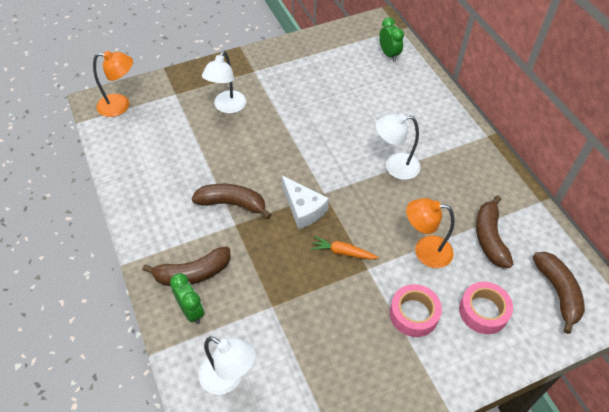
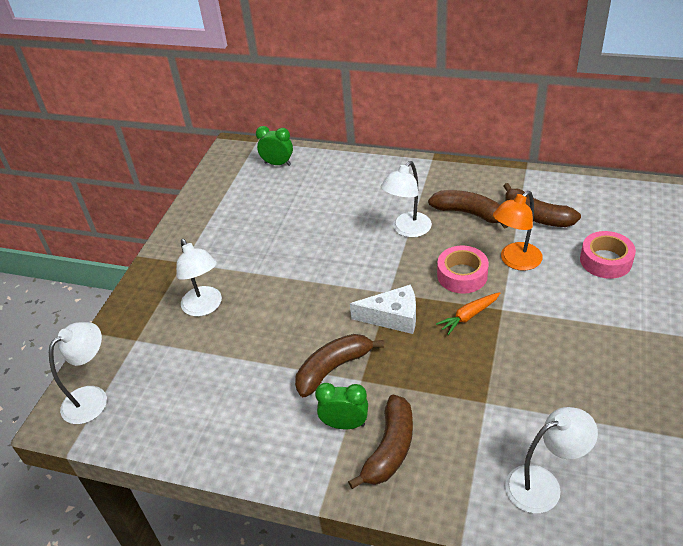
camera: 45 degrees left, 10 degrees down
orange lamp [93,51,133,117] -> white lamp [49,322,107,424]
green clock [170,273,204,324] -> green clock moved to [315,383,368,429]
pink tape [390,284,442,337] -> pink tape moved to [437,245,489,294]
brown banana [533,252,585,334] -> brown banana moved to [428,190,508,229]

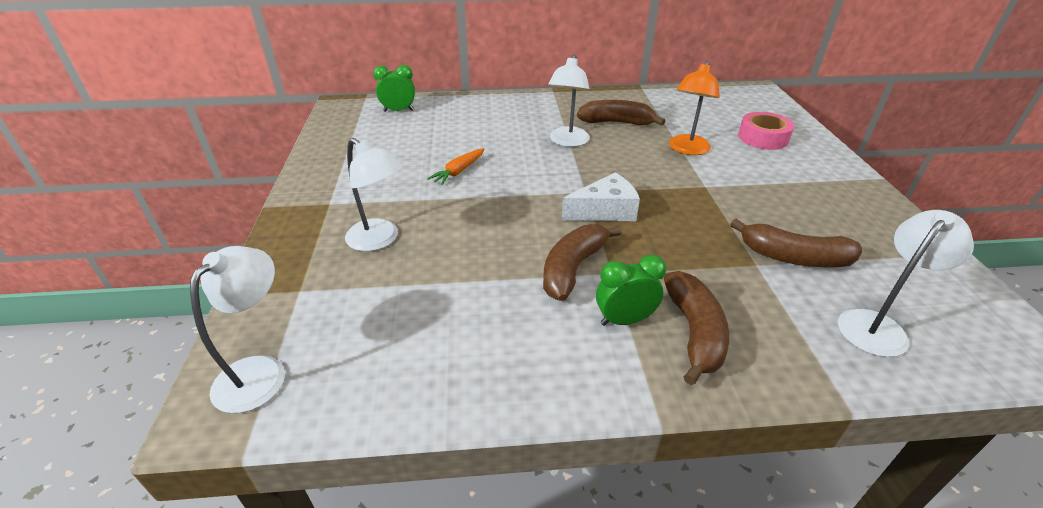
camera: 25 degrees left, 5 degrees down
orange carrot [436,292,500,335] -> orange carrot moved to [427,148,484,185]
pink tape [437,245,489,294] -> none
brown banana [503,183,581,227] -> brown banana moved to [730,219,862,268]

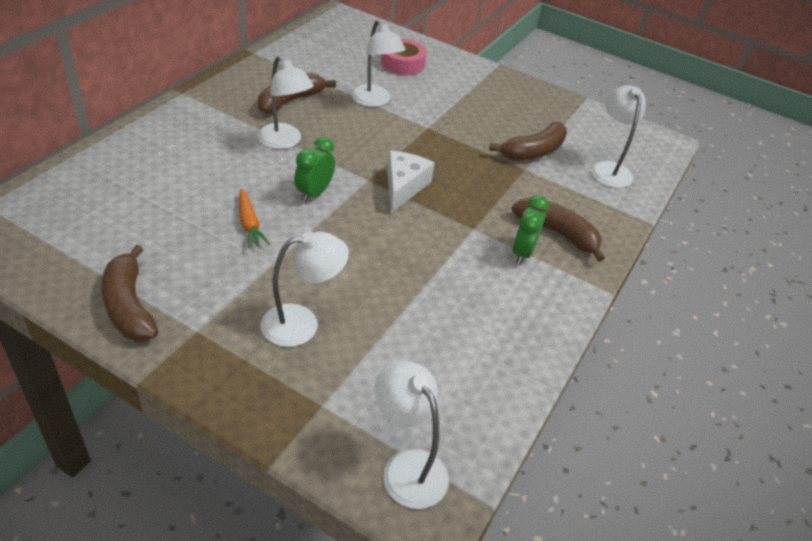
camera: 60 degrees left, 5 degrees up
green clock [373,65,415,112] -> green clock moved to [294,137,335,203]
brown banana [543,224,622,301] -> brown banana moved to [101,245,158,341]
orange lamp [669,61,720,155] -> white lamp [351,20,405,107]

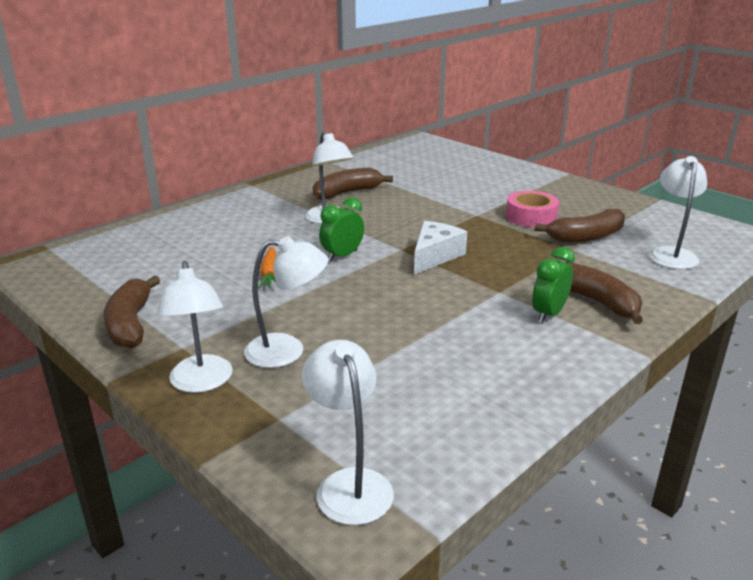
camera: 20 degrees right, 15 degrees down
white lamp [351,20,405,107] -> white lamp moved to [157,261,233,393]
pink tape [381,39,427,75] -> pink tape moved to [506,191,559,227]

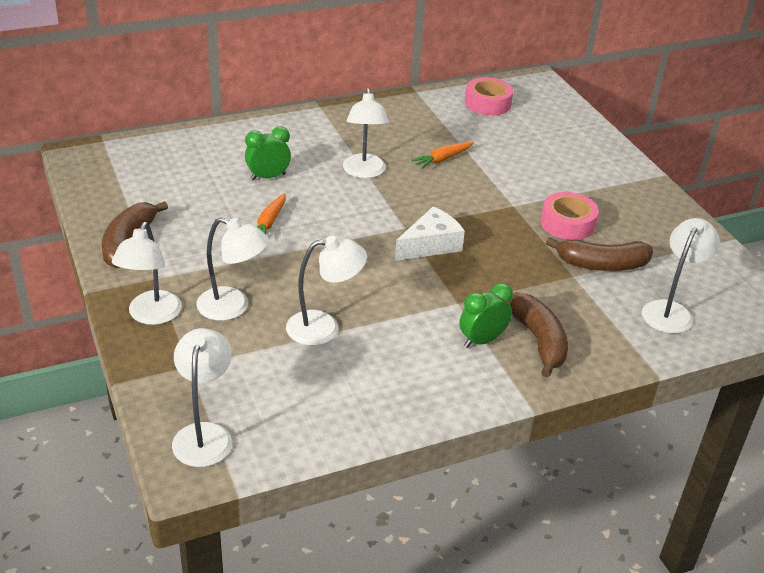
camera: 20 degrees right, 10 degrees up
brown banana [313,167,393,200] -> none
green clock [319,197,364,262] -> green clock moved to [245,126,291,181]
none -> white lamp [286,236,367,346]
none -> orange carrot [411,142,474,169]
none -> pink tape [465,77,513,115]

